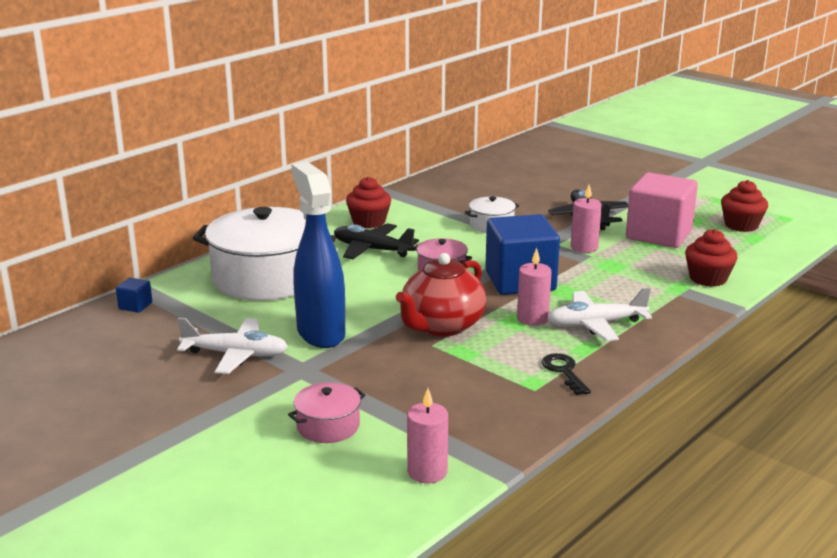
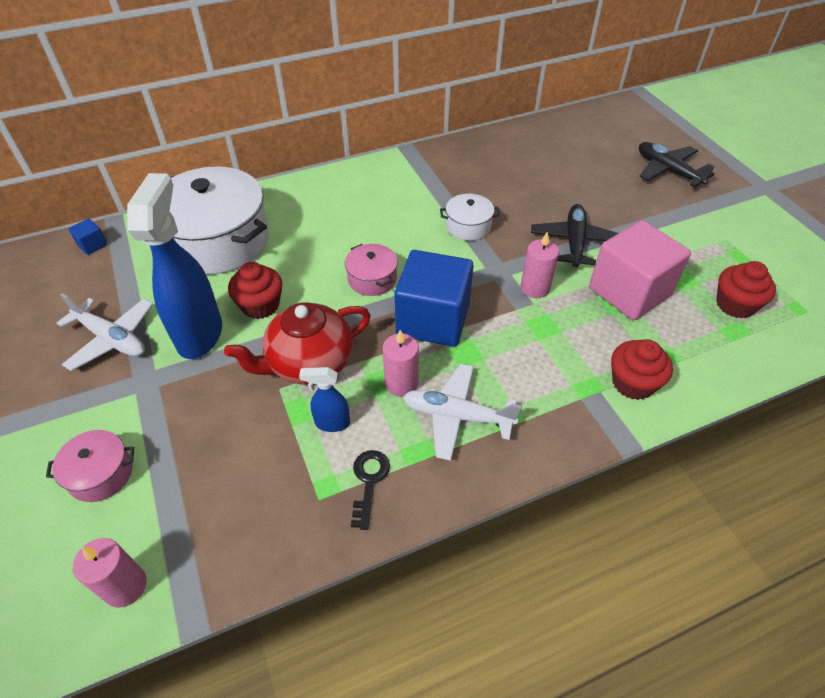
camera: 25 degrees right, 25 degrees up
black plane [334,223,419,259] -> black plane moved to [639,142,715,187]
red cupcake [346,177,391,228] -> red cupcake moved to [228,262,282,319]
none -> blue spray bottle [299,367,350,432]

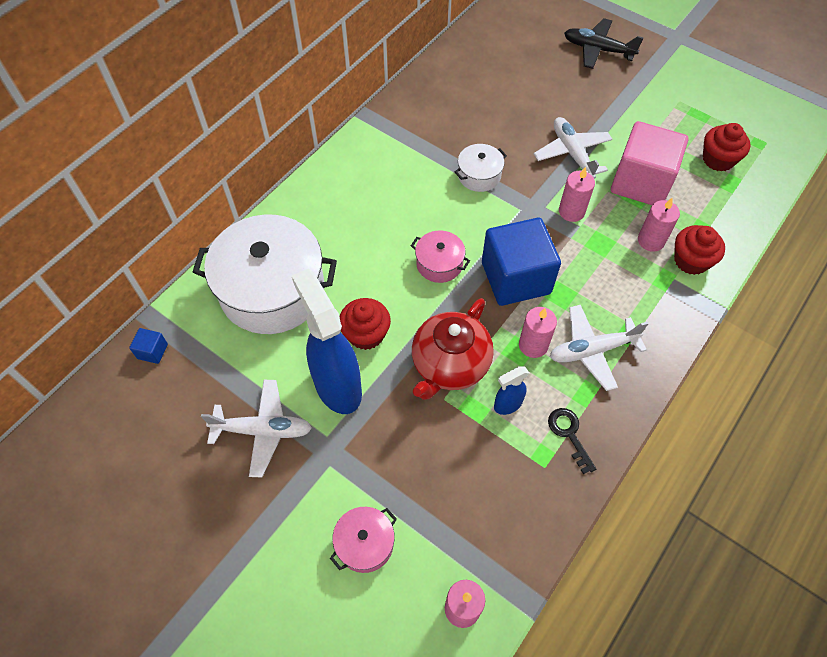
camera: 30 degrees left, 10 degrees up
black plane [531,204,618,267] -> white plane [534,117,613,179]
none -> pink candle [638,198,680,252]

